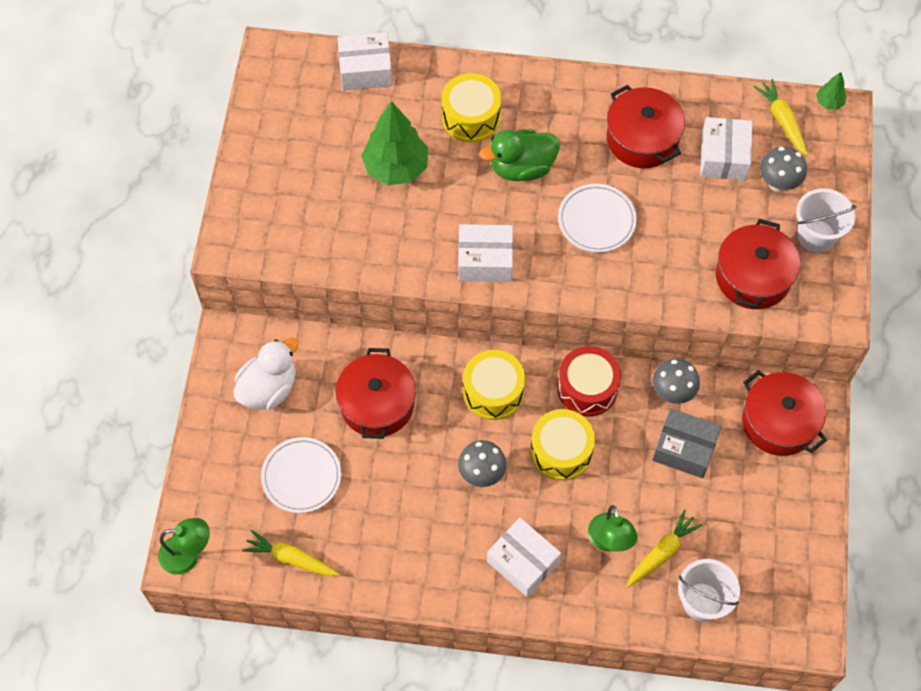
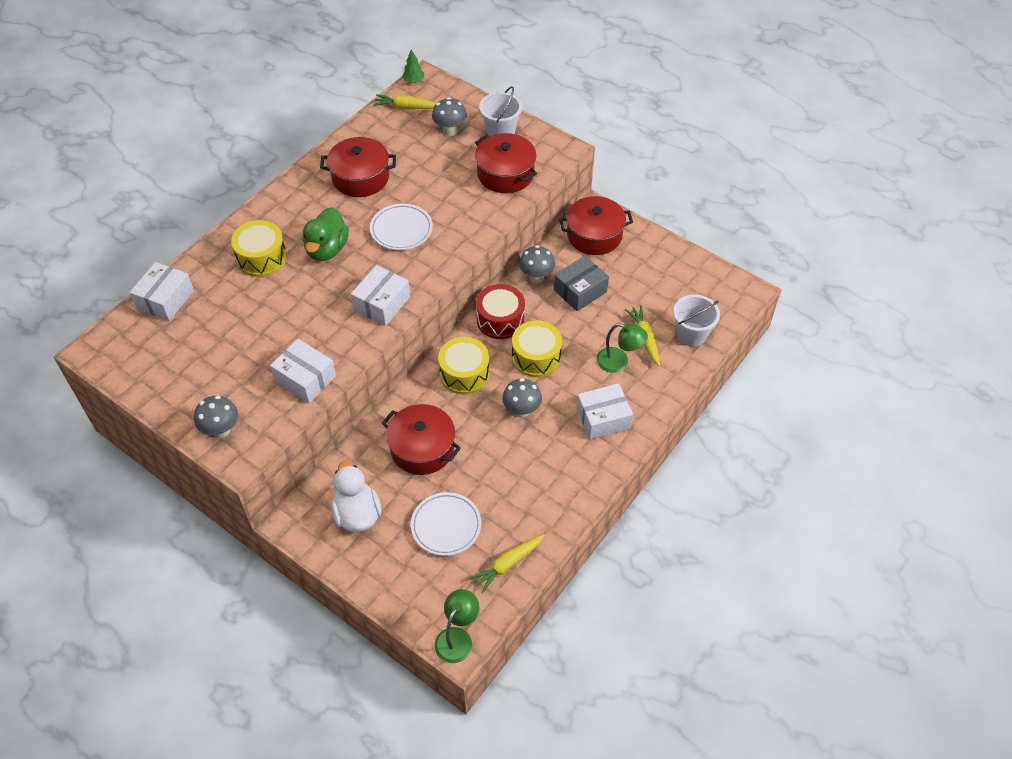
camera: 60 degrees left, 10 degrees down
green tree [361,101,428,185] -> none
white box [700,117,752,180] -> white box moved to [270,339,336,403]
none -> grey mushroom [194,395,238,438]

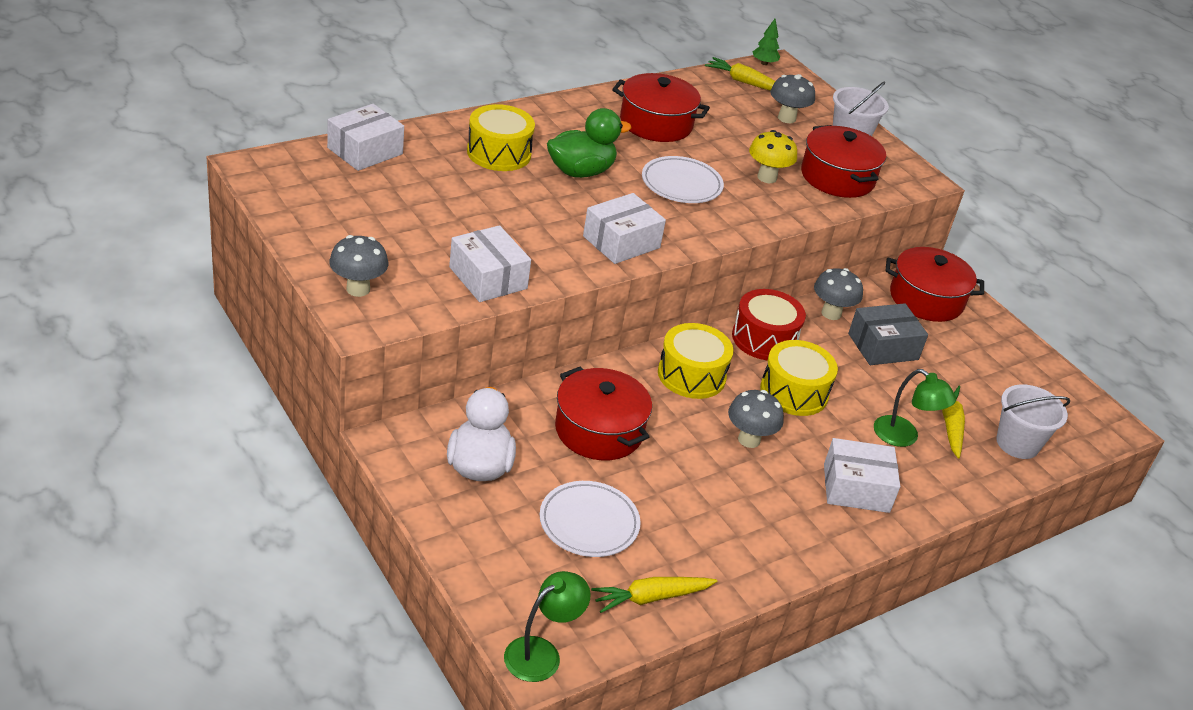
camera: 15 degrees right, 15 degrees down
green duck [303,207,349,261] -> green duck turned 150 degrees counterclockwise [547,108,632,178]
none -> yellow mushroom [749,130,797,183]

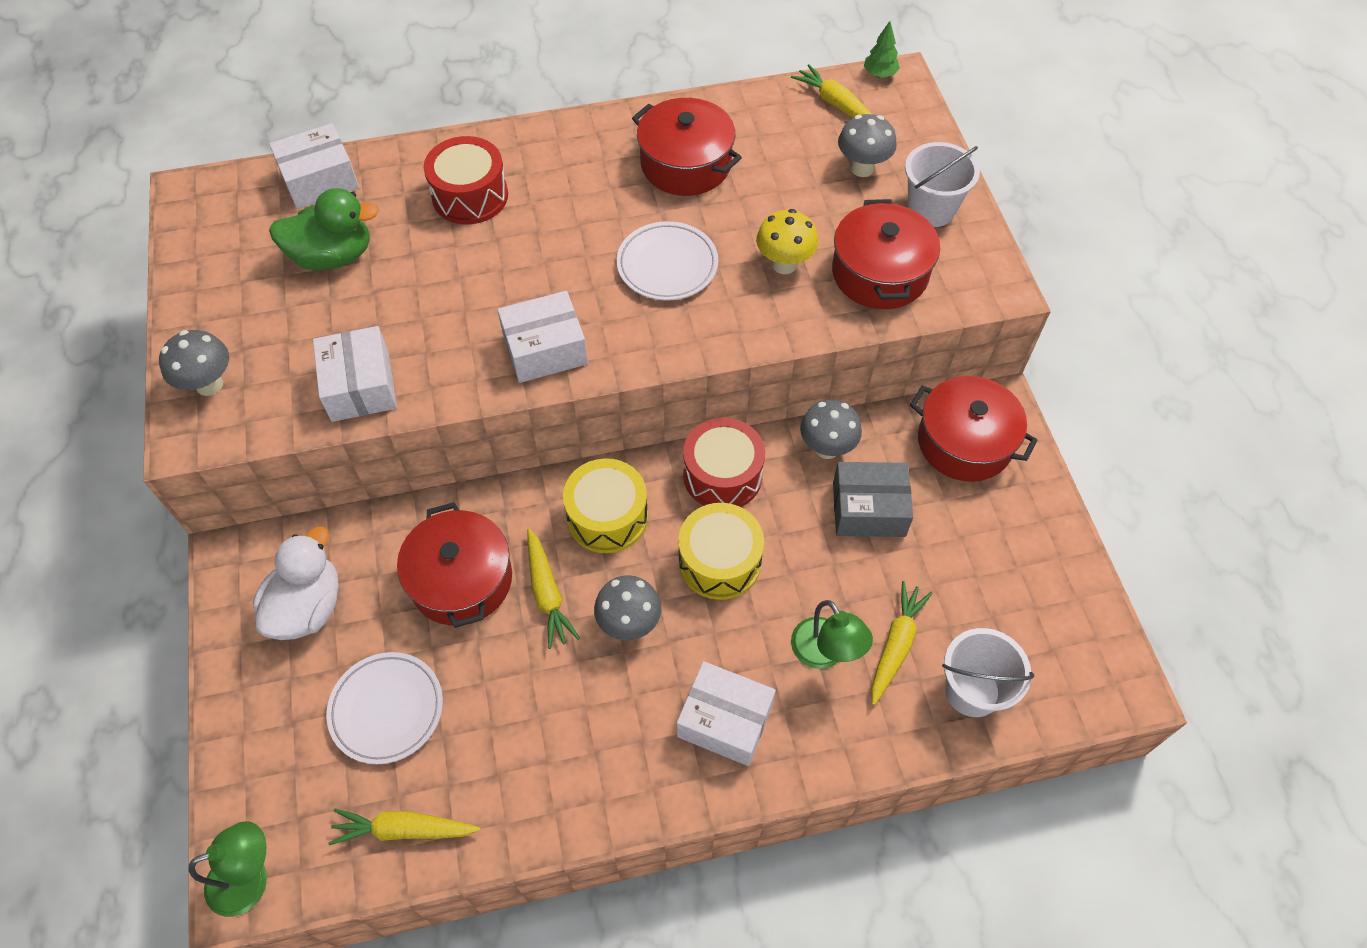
camera: 25 degrees right, 20 degrees up
yellow drum [467,104,535,171] -> red drum [424,136,508,225]
green duck [547,108,632,178] -> green duck moved to [269,188,379,270]
none -> yellow carrot [527,528,580,649]

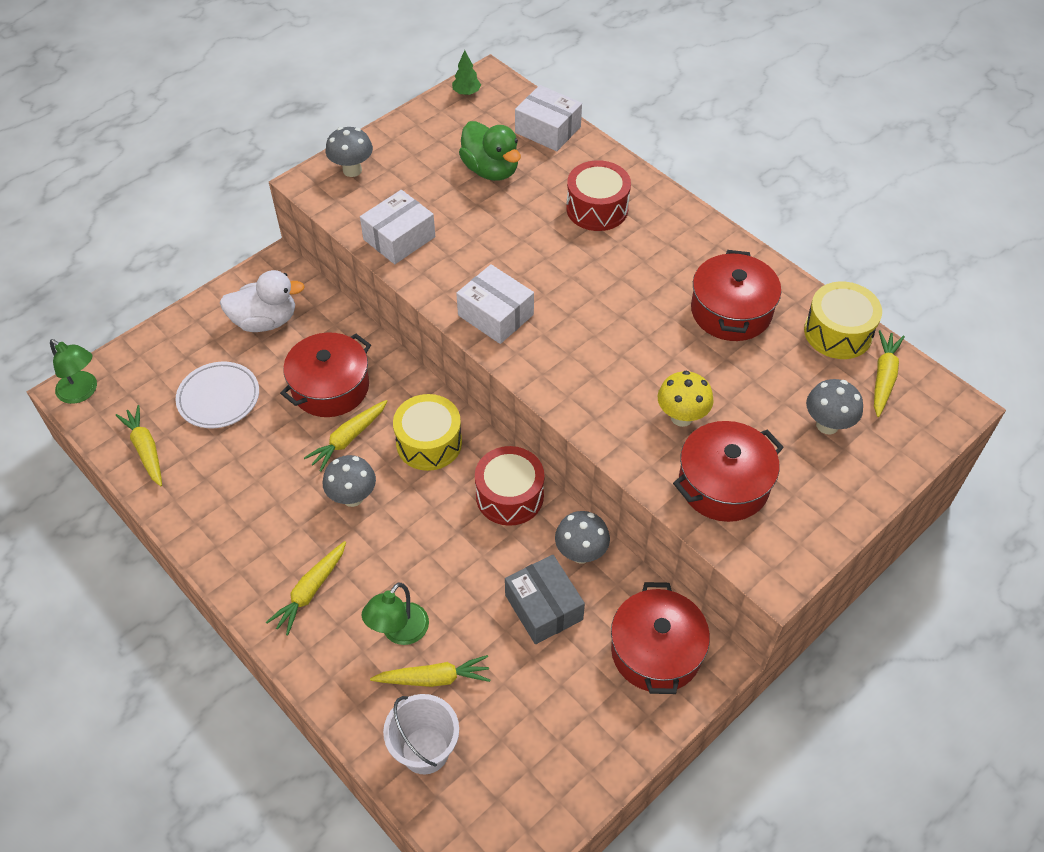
camera: 60 degrees right, 5 degrees down
white plate [617,221,718,301] -> none
white box [677,661,776,766] -> yellow carrot [266,541,346,635]
yellow drum [678,503,764,600] -> yellow drum moved to [804,281,882,359]
green tree [864,21,900,78] -> green tree moved to [452,50,481,95]
white bucket [905,142,980,227] -> none

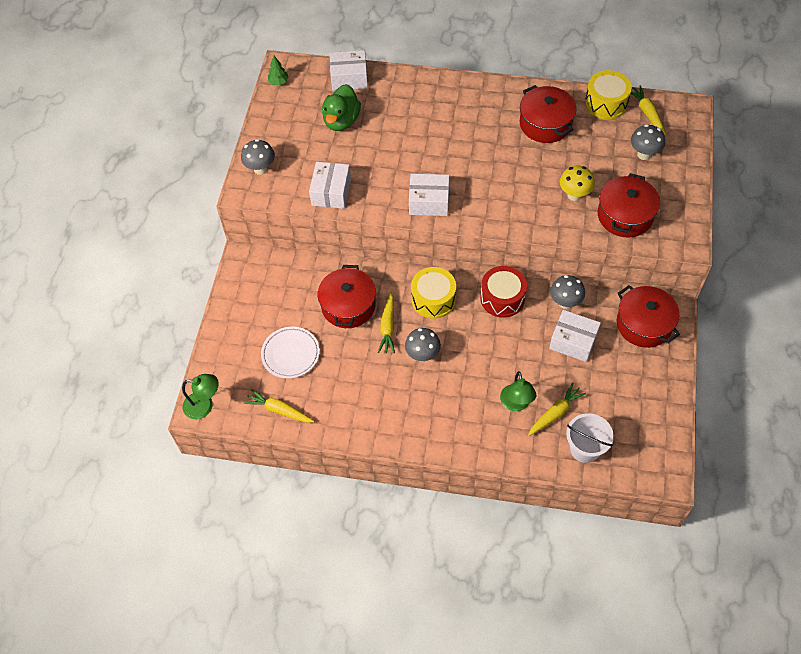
camera: 35 degrees left, 5 degrees up
white duck [220,270,305,332] -> none
yellow carrot [266,541,346,635] -> none
green duck [459,121,521,181] -> green duck turned 90 degrees clockwise [322,84,361,131]
grey box [505,555,585,644] -> white box [549,310,601,362]
red drum [566,160,631,231] -> none

